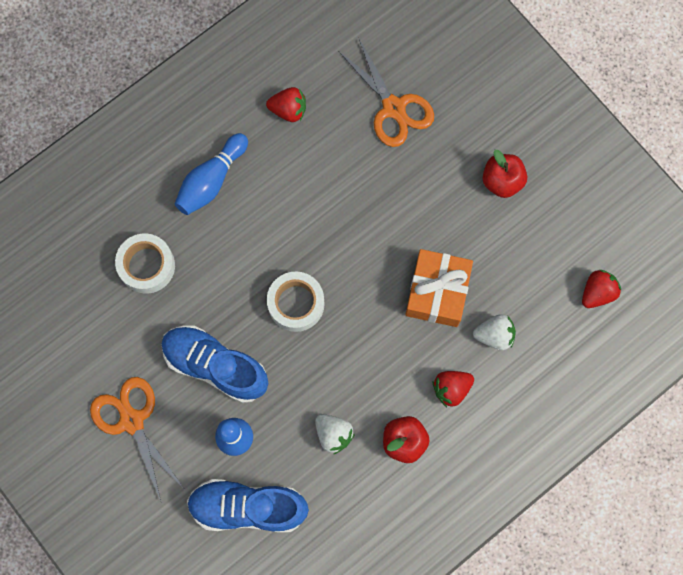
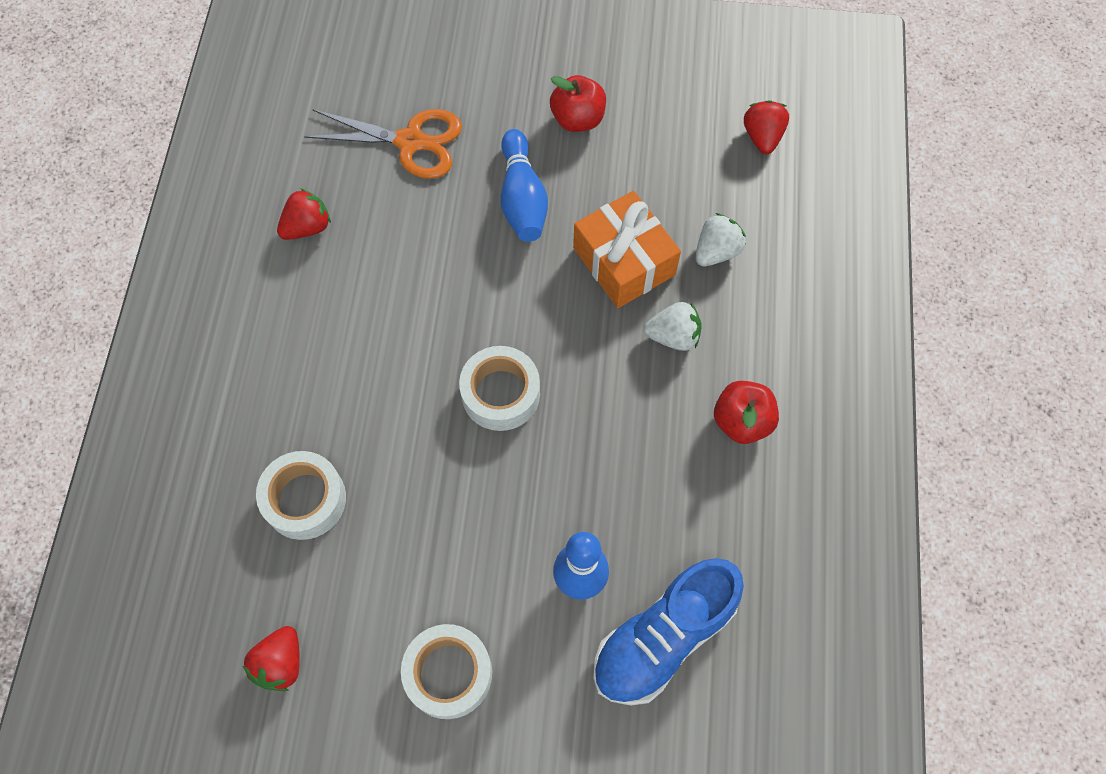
camera: 45 degrees left, 10 degrees down
orange scissors [90,377,183,501] -> white tape [401,624,492,719]
blue shoe [161,325,268,403] -> none
blue bowling pin [175,133,248,215] -> blue bowling pin moved to [501,129,548,242]
white strawberry [315,414,355,454] -> white strawberry moved to [644,302,702,351]
red strawberry [433,371,474,407] -> red strawberry moved to [243,626,300,691]

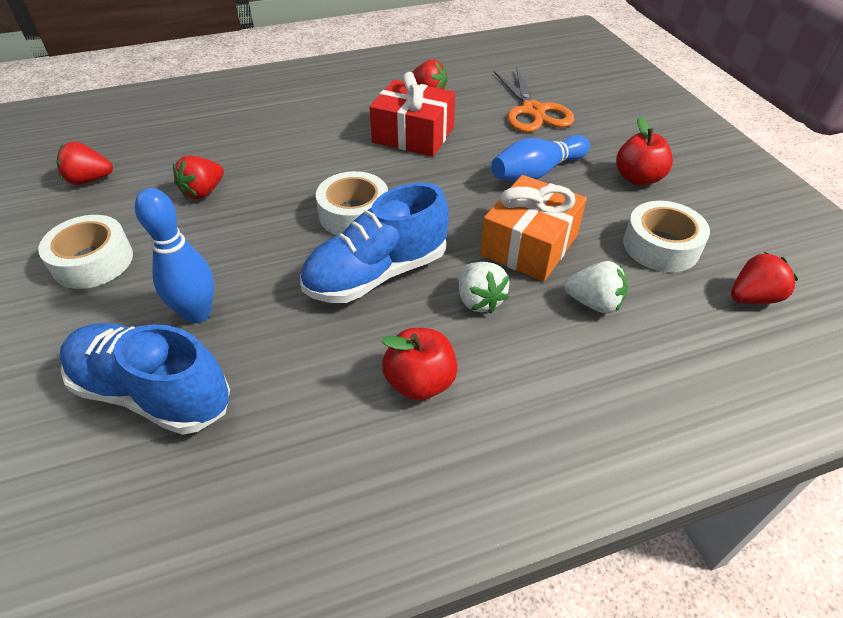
camera: 65 degrees right, 20 degrees down
white tape [256,451,346,540] -> white tape moved to [623,201,710,272]
none -> red strawberry [173,155,224,199]
none -> blue shoe [300,183,449,303]
none -> red gift [370,72,455,156]

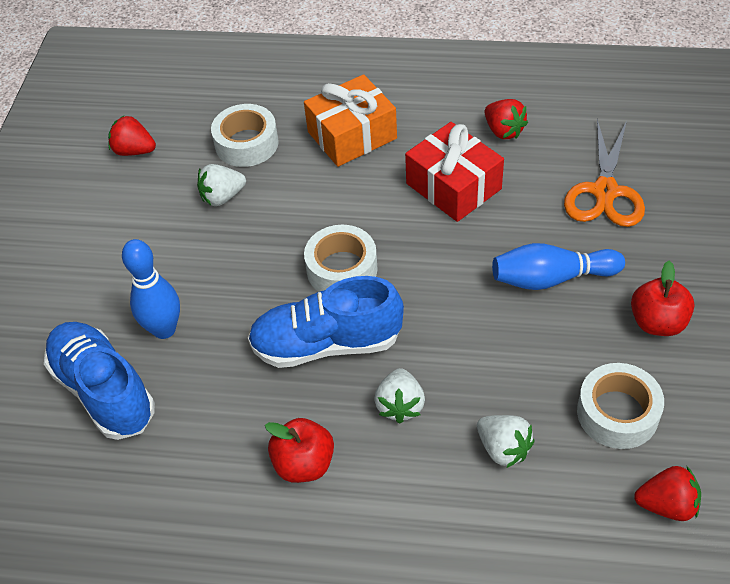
camera: 30 degrees right, 5 degrees up
white tape [38,215,133,289] -> white tape moved to [211,104,279,167]
red strawberry [173,155,224,199] -> white strawberry [197,164,246,206]
orange gift [480,175,587,282] -> orange gift moved to [304,74,397,167]

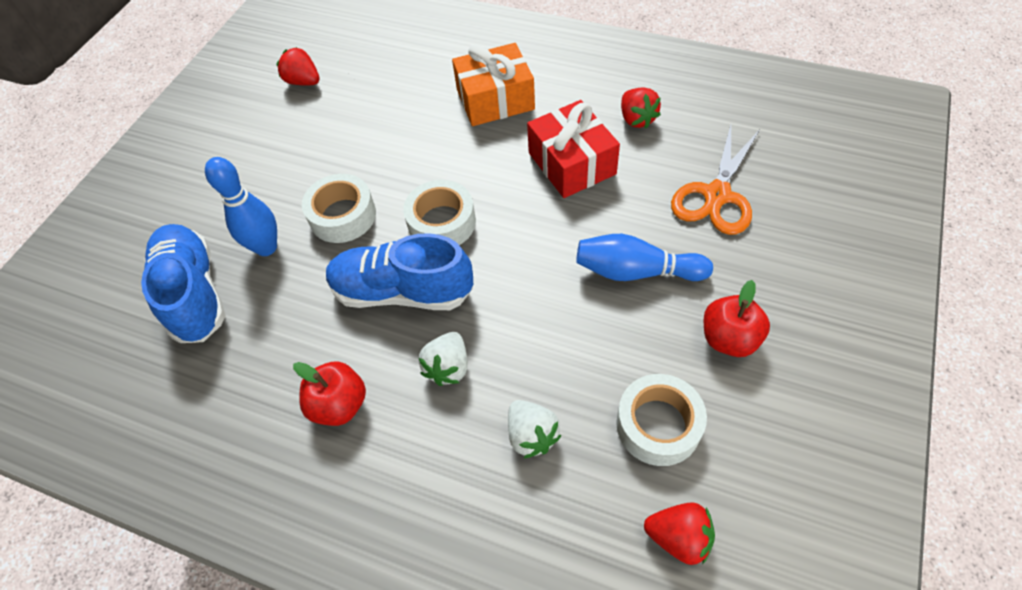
camera: 15 degrees right, 5 degrees up
white strawberry [197,164,246,206] -> none
white tape [211,104,279,167] -> white tape moved to [302,174,376,243]

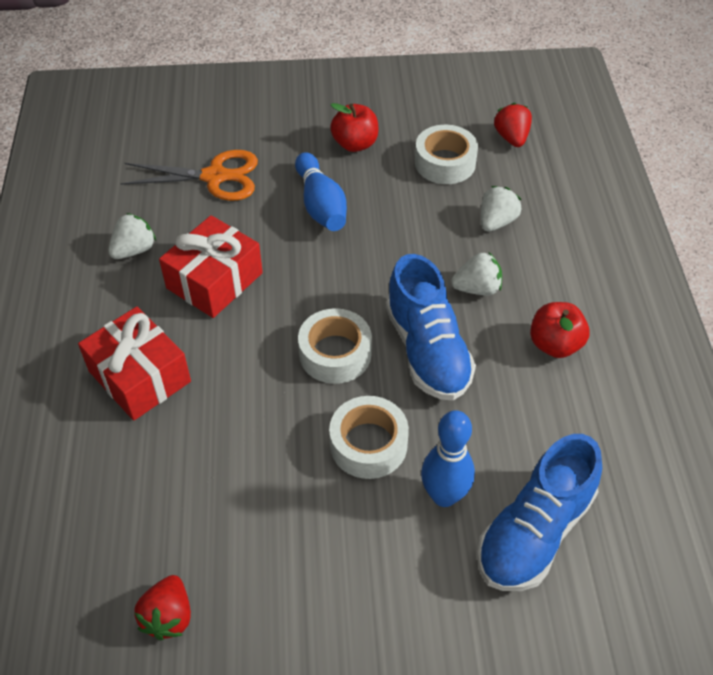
camera: 120 degrees left, 5 degrees down
orange gift [452,43,535,126] -> red gift [78,307,191,421]
red strawberry [621,88,661,128] -> white strawberry [108,213,156,259]

